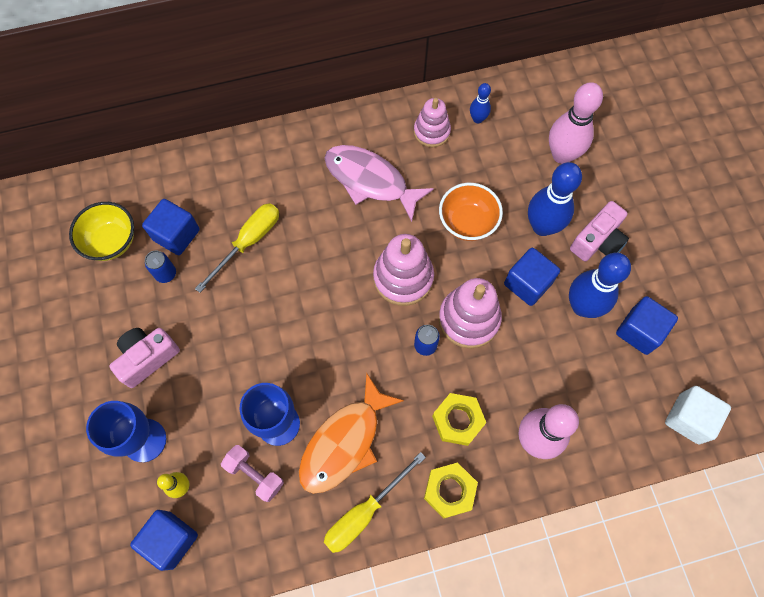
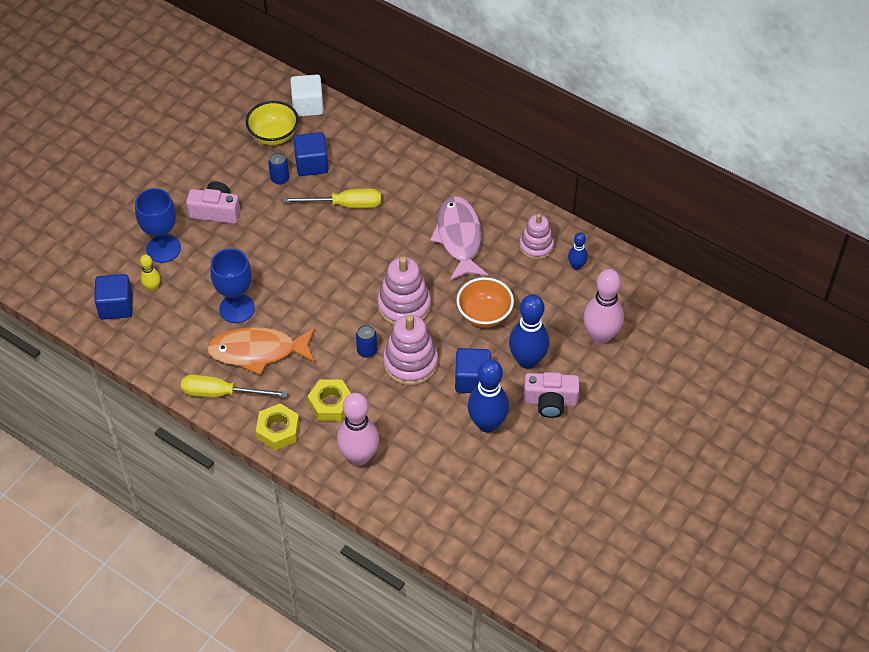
camera: 50 degrees right, 15 degrees down
pink dumbbell [221,445,284,502] -> none
blue cube [616,296,678,355] -> none
white cube [665,386,731,444] -> white cube moved to [290,74,324,117]

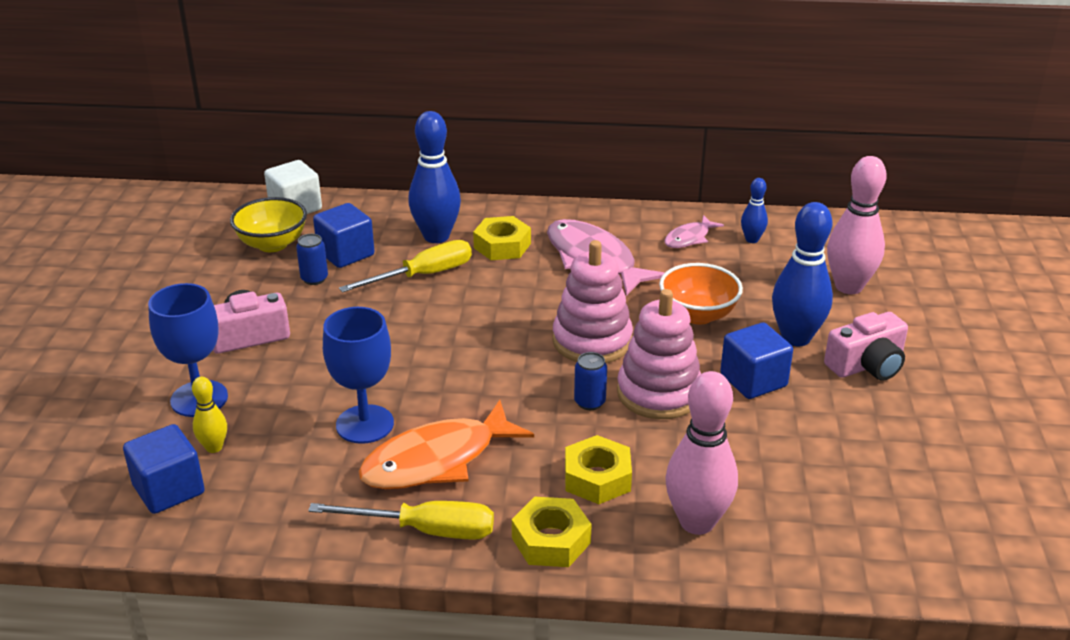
camera: 30 degrees left, 20 degrees down
yellow screwdriver [181,374,288,397] -> yellow screwdriver turned 150 degrees counterclockwise [308,501,494,540]
blue bowling pin [468,359,509,433] -> blue bowling pin moved to [408,111,461,243]
pink stacking toy [519,214,554,260] -> pink fish [664,215,724,248]
none -> yellow nut [473,216,531,260]

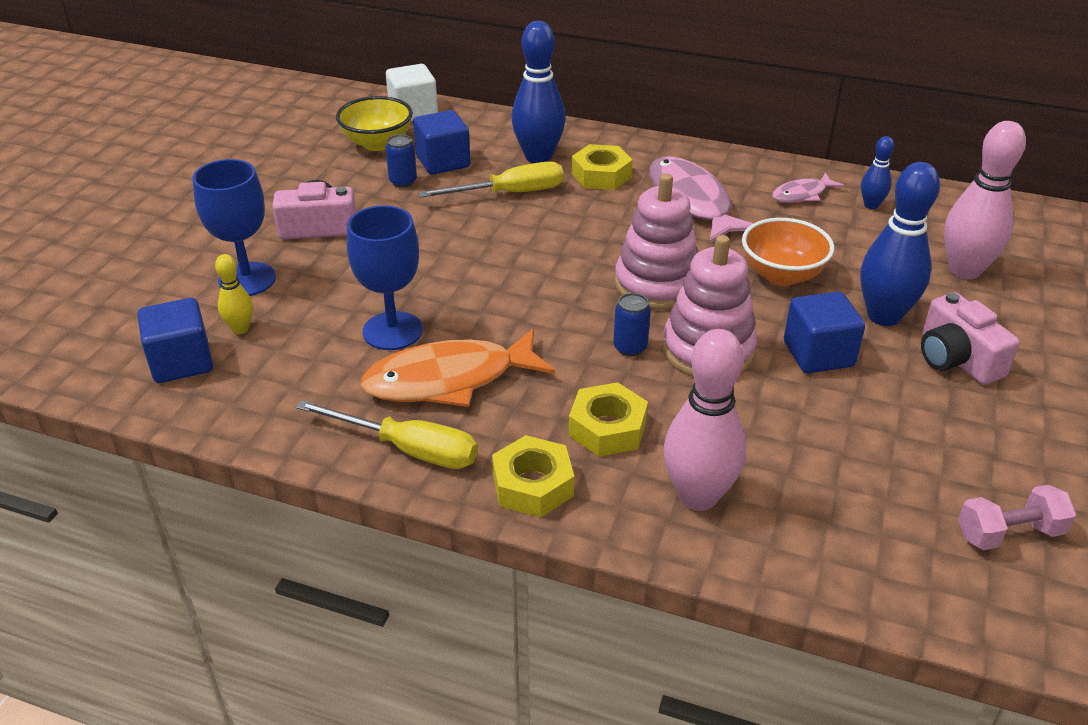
camera: 15 degrees right, 5 degrees up
pink camera [824,312,908,381] -> pink camera turned 75 degrees clockwise [921,292,1020,385]
none -> pink dumbbell [958,485,1076,550]

